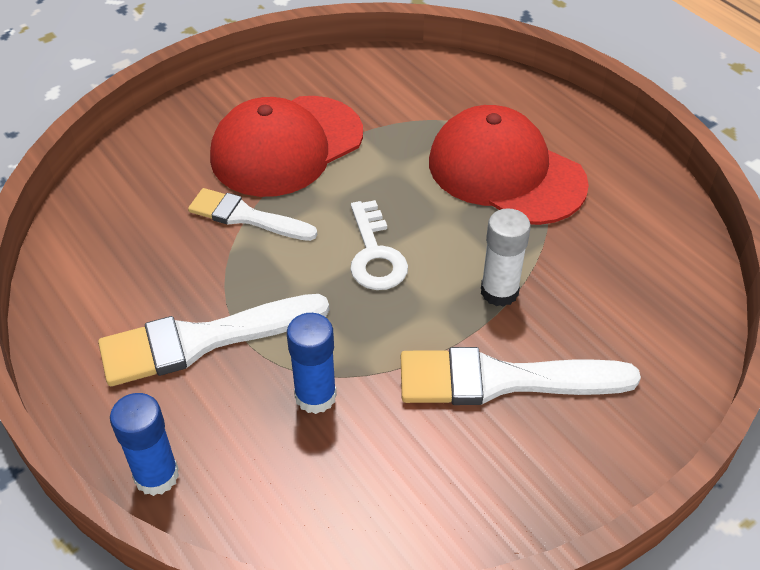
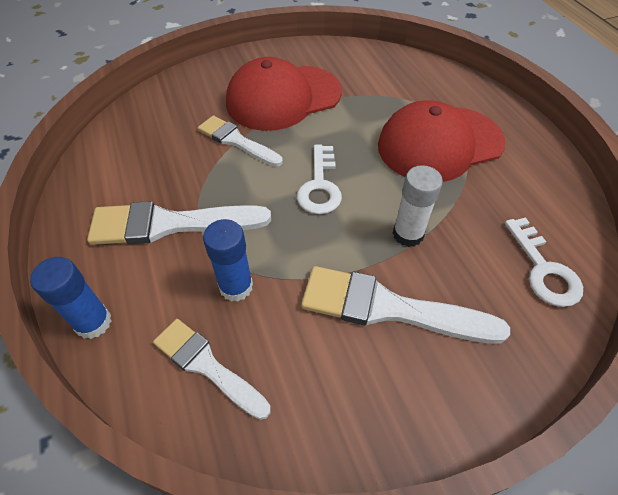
camera: 15 degrees right, 5 degrees up
red cap [429,105,589,225] -> red cap turned 75 degrees counterclockwise [378,100,505,182]
none -> white brush [153,319,271,420]
none -> white key [505,217,583,307]

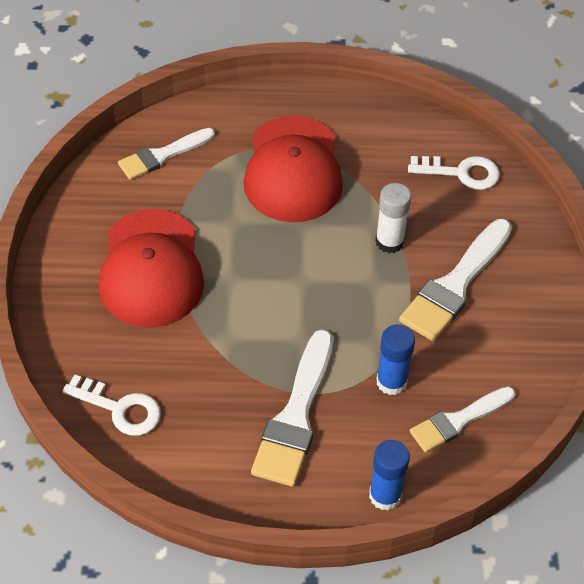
camera: 70 degrees left, 0 degrees up
white brush [198,115,283,167] -> white brush moved to [118,128,215,180]
white key [297,145,342,214] -> white key moved to [63,375,161,436]

